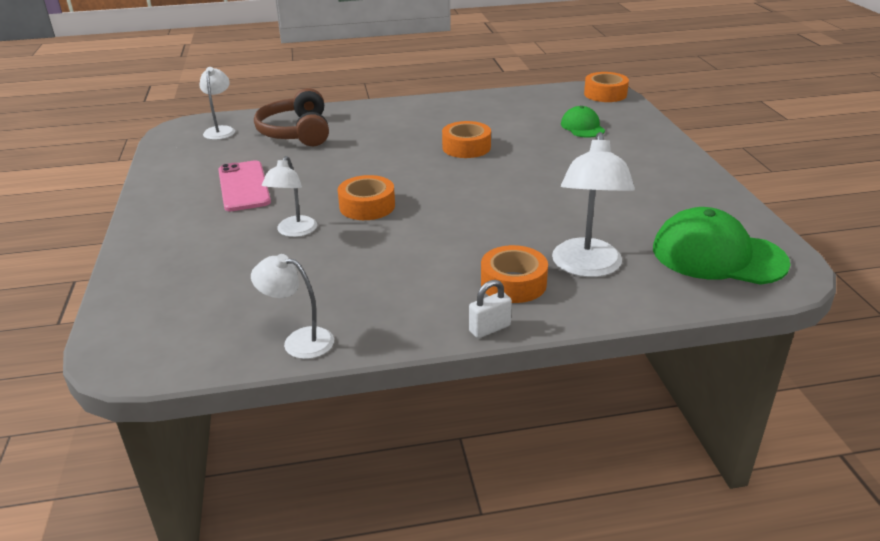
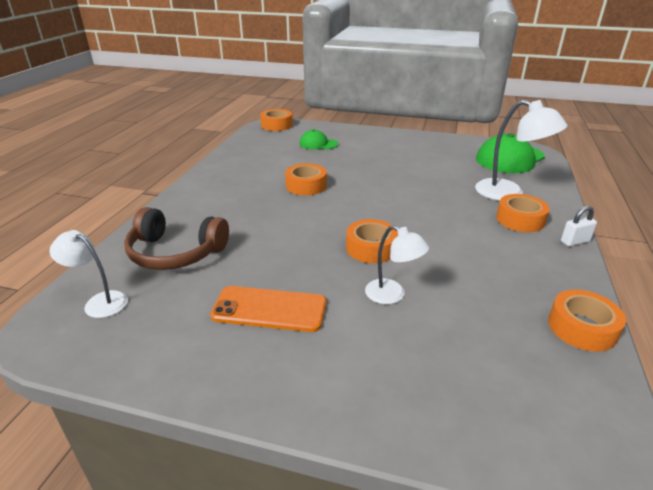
camera: 65 degrees left, 0 degrees up
pink phone [218,160,271,211] -> orange phone [210,286,326,332]
white lamp [251,254,334,359] -> orange tape [548,290,626,352]
white padlock [469,280,512,338] -> white padlock turned 75 degrees clockwise [561,206,597,246]

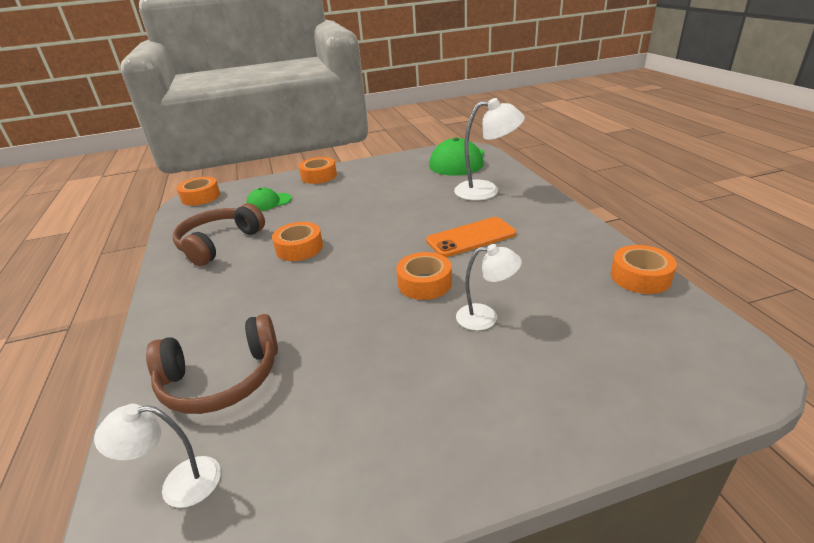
camera: 30 degrees left, 0 degrees up
orange phone [210,286,326,332] -> orange phone moved to [426,217,516,257]
orange tape [496,194,550,232] -> orange tape moved to [299,157,337,184]
white padlock [561,206,597,246] -> none
none -> brown headphones [173,203,265,266]

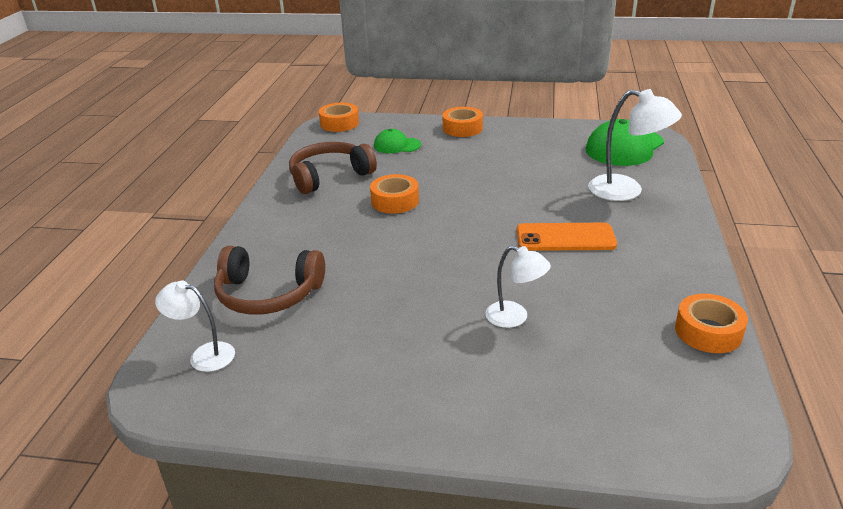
camera: 25 degrees right, 0 degrees up
orange tape [396,252,452,300] -> none

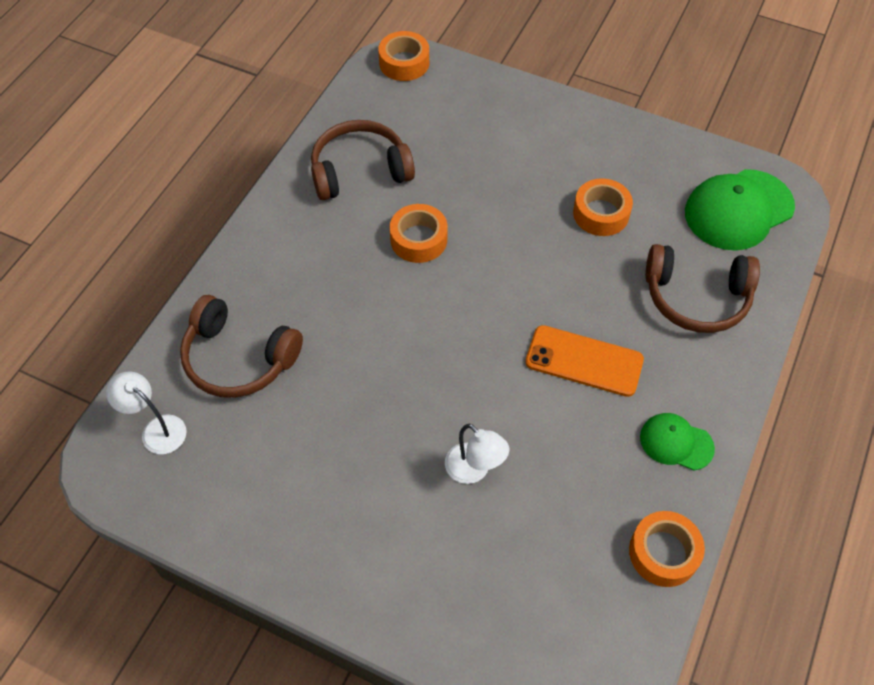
camera: 15 degrees right, 25 degrees up
green cap [374,129,421,153] -> green cap moved to [640,413,715,471]
orange tape [442,107,483,137] -> orange tape moved to [573,178,633,236]
white lamp [588,89,682,201] -> brown headphones [645,244,760,333]

